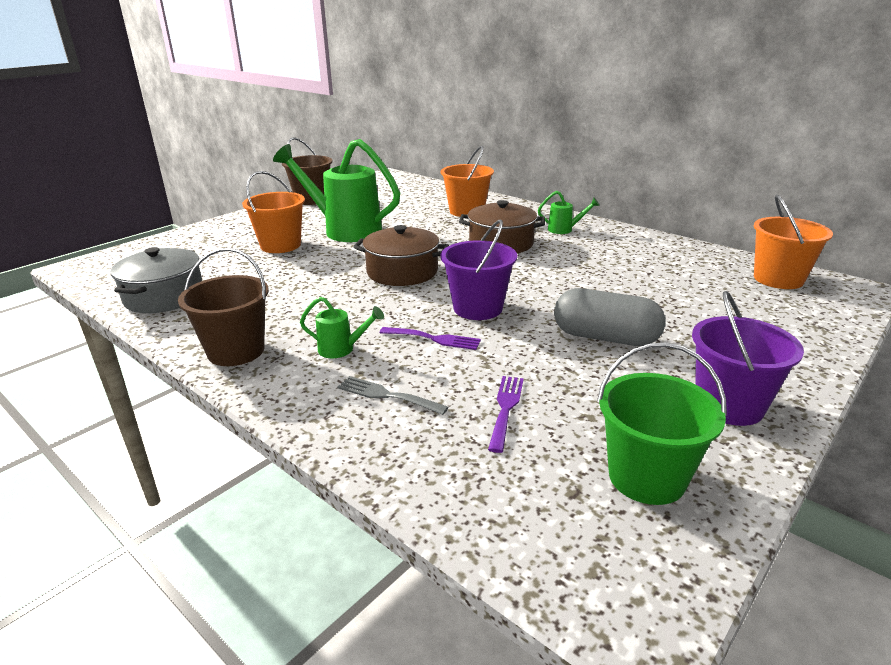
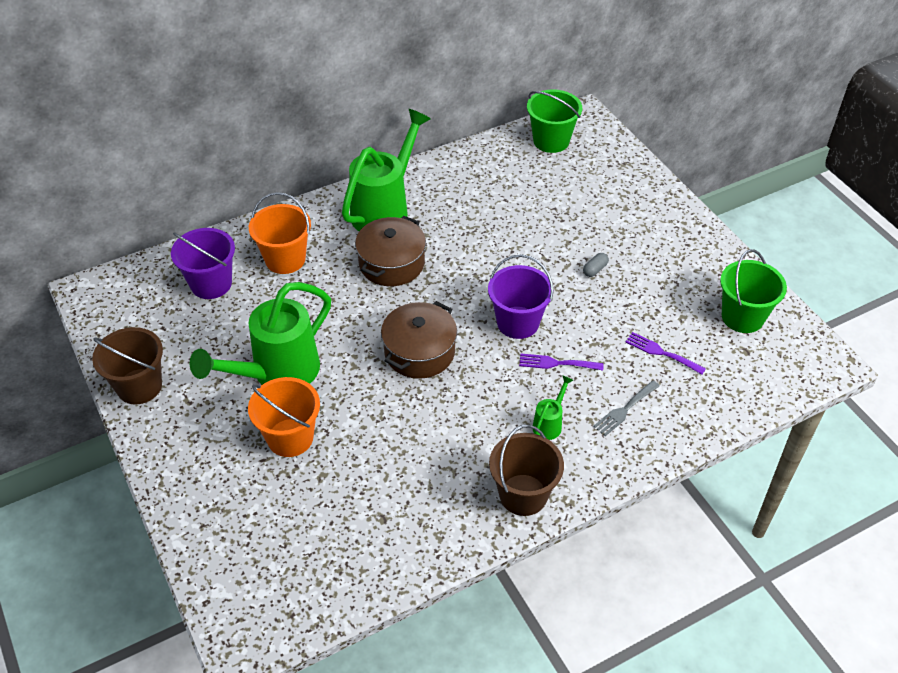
camera: 70 degrees left, 20 degrees up
grey pot [111,247,202,313] -> none
purple fork [380,327,481,350] -> purple fork turned 120 degrees counterclockwise [519,353,604,370]
green watering can [538,191,600,234] -> green watering can [342,109,431,231], size x2.34
grey capsule [554,288,665,346] -> grey capsule [583,253,609,277], size x0.41
purple bucket [692,291,804,426] -> purple bucket moved to [171,228,235,299]
orange bucket [754,194,833,289] -> green bucket [527,89,582,153]

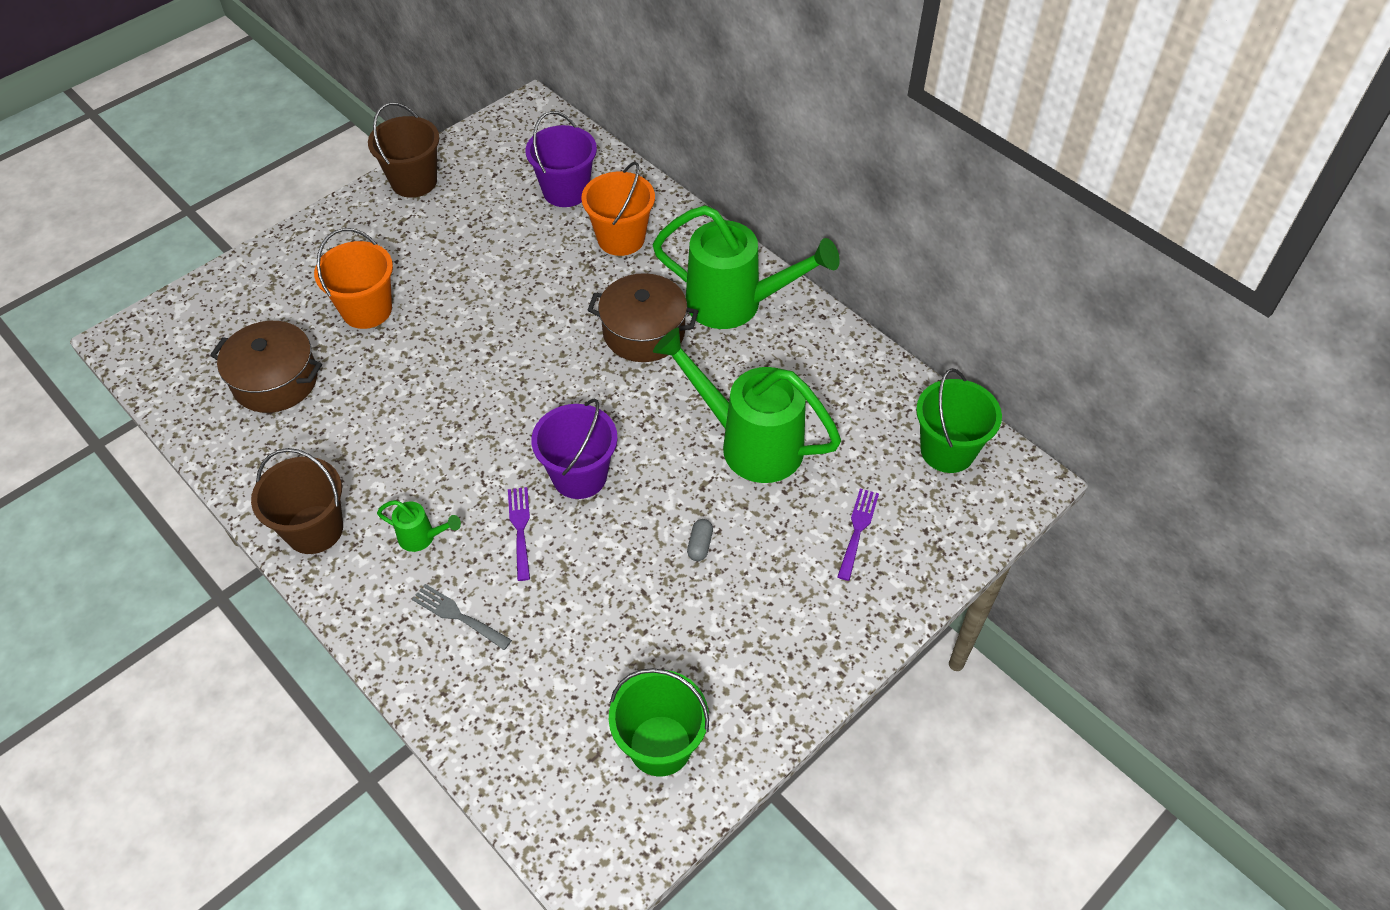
camera: 75 degrees right, 5 degrees up
green watering can [190,282,331,385] -> green watering can moved to [653,328,841,483]
brown pot [381,301,457,379] -> brown pot moved to [210,321,322,413]
grey capsule [583,253,609,277] -> grey capsule turned 75 degrees clockwise [687,519,713,561]
purple fork [625,332,706,375] -> purple fork moved to [837,489,879,581]

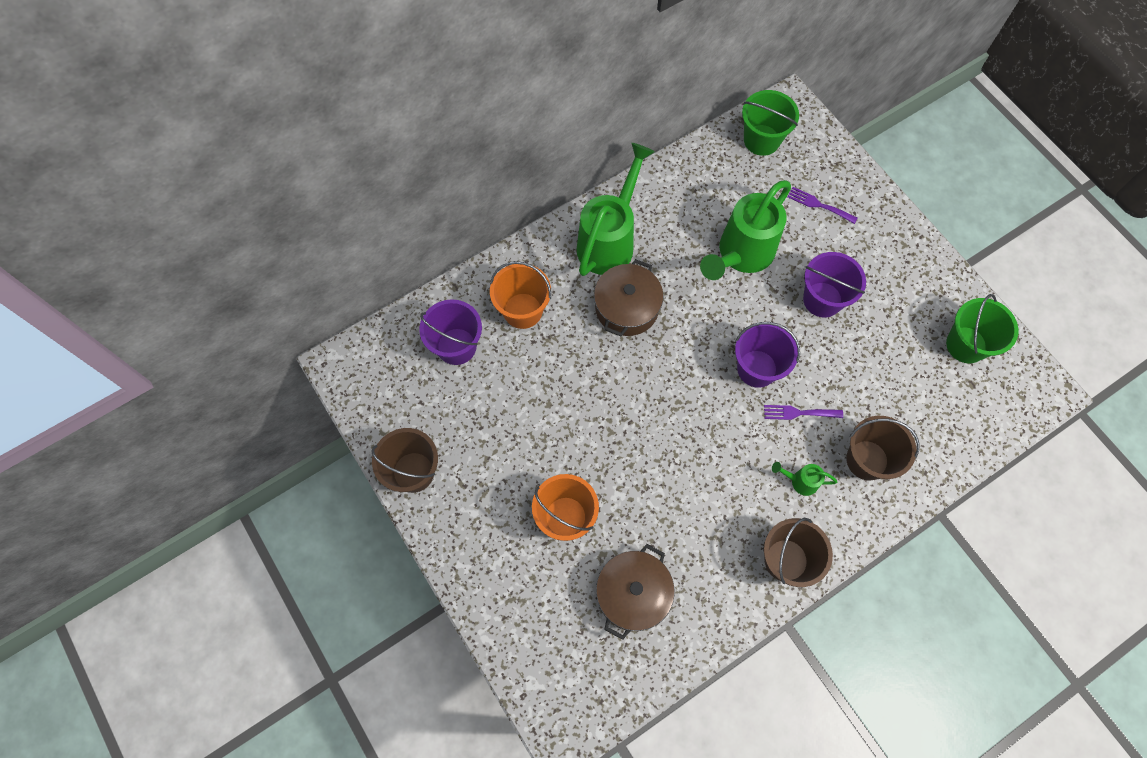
camera: 80 degrees left, 15 degrees up
green watering can [377,500,461,552] -> green watering can turned 105 degrees counterclockwise [772,462,837,496]
grey fork [412,584,512,650] -> brown bucket [846,416,919,481]
grey capsule [687,519,713,561] -> purple bucket [803,252,866,318]

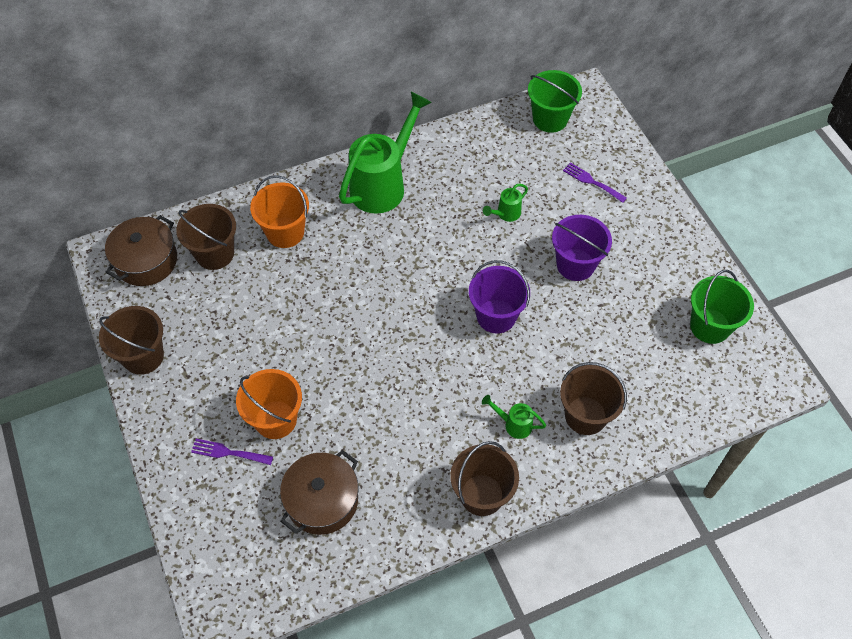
camera: 10 degrees right, 10 degrees down
purple bucket [419,299,482,365] -> brown bucket [176,204,236,270]
brown pot [594,259,664,336] -> brown pot moved to [105,215,177,286]
green watering can [700,180,791,280] -> green watering can [483,184,528,222], size x0.43
purple fork [764,405,843,420] -> purple fork moved to [191,439,273,465]

